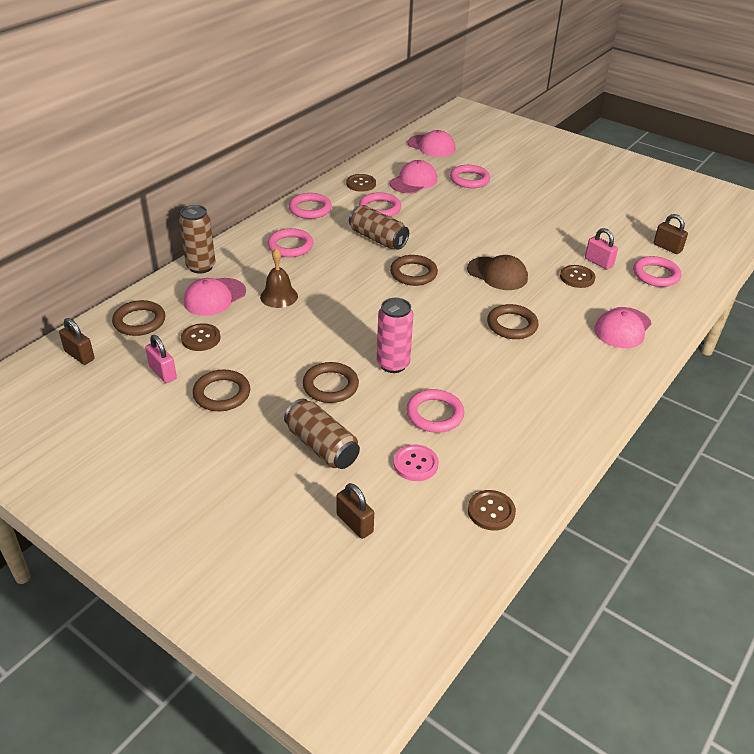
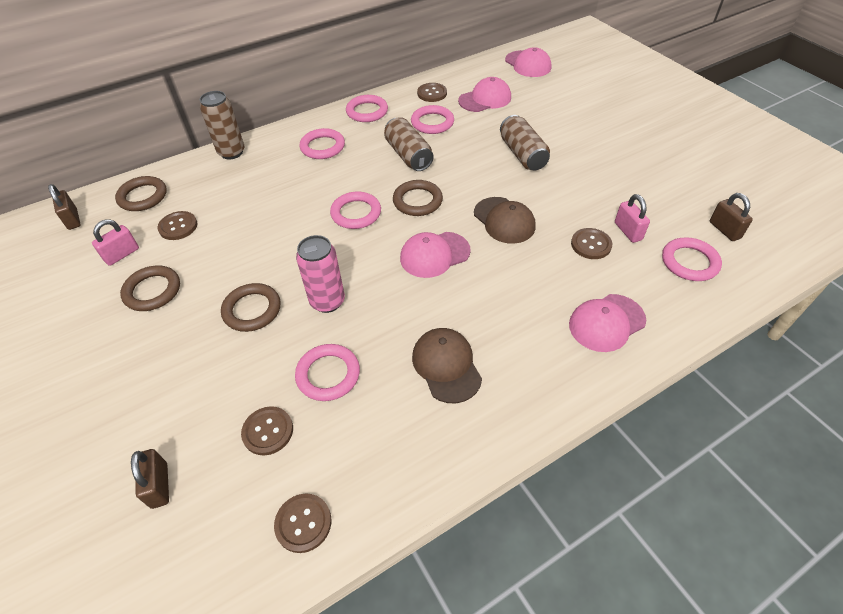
camera: 25 degrees right, 10 degrees up
pink padlock [145,335,177,383] -> pink padlock turned 60 degrees clockwise [92,219,139,266]
pink cap [184,278,246,316] -> pink cap moved to [400,232,471,278]
brown bell [260,248,298,308] -> none
brown can [284,399,360,469] -> brown can moved to [500,115,550,171]
pink button [393,444,439,481] -> brown button [241,406,293,455]
pink ring [450,165,490,188] -> pink ring moved to [330,192,381,229]
brown ring [487,304,539,339] -> none
none -> brown cap [412,328,482,403]

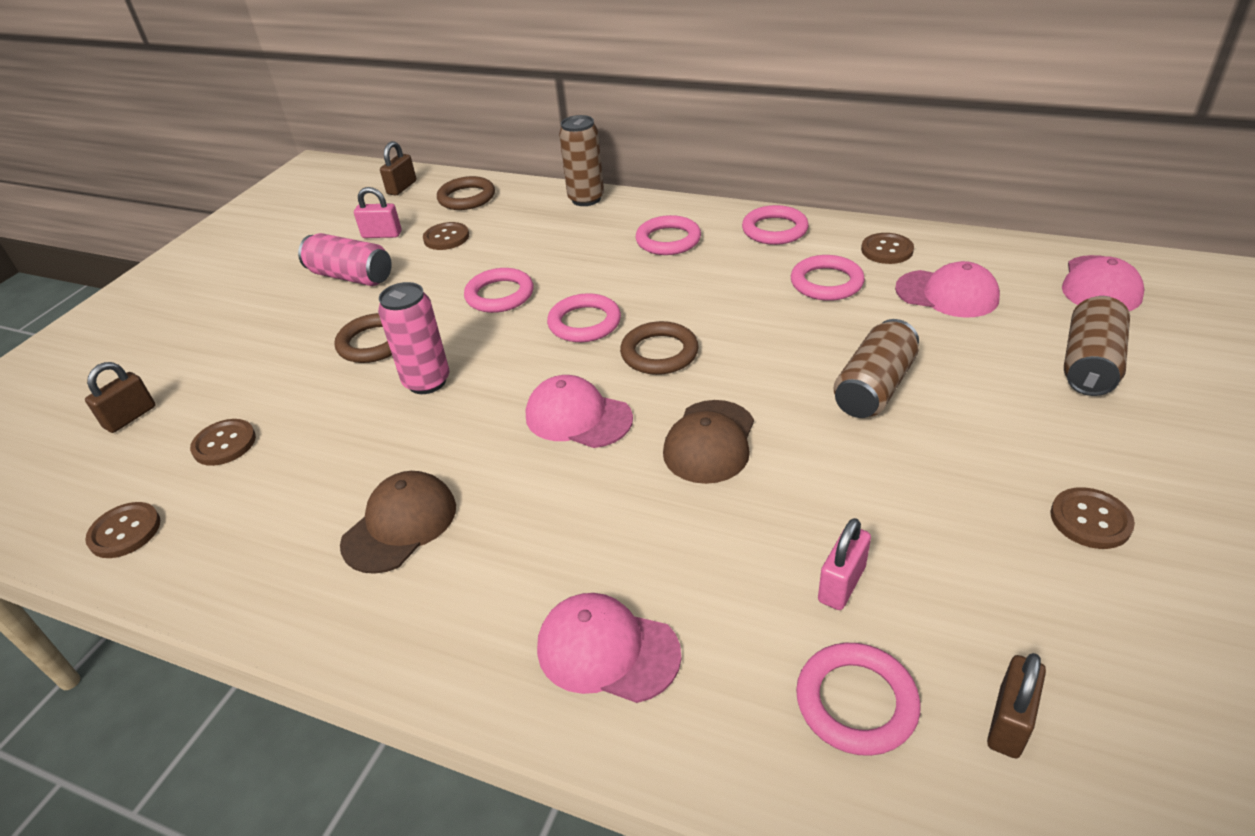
camera: 55 degrees right, 10 degrees down
brown ring [120,266,180,311] -> pink can [298,233,392,286]
pink ring [295,344,360,401] -> pink ring moved to [464,268,533,313]
brown can [384,117,434,171] -> brown can moved to [1064,296,1130,396]
brown button [571,228,612,259] -> brown button moved to [1050,487,1135,549]

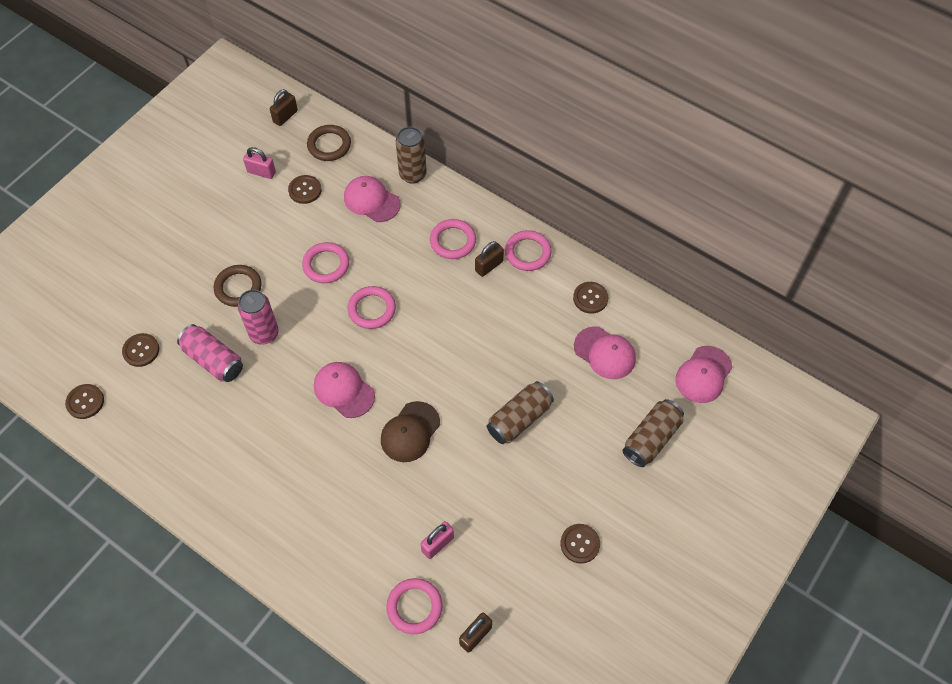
camera: 10 degrees right, 20 degrees up
brown padlock [85,362,156,433] -> brown padlock moved to [475,241,504,277]
pink can [298,233,392,286] -> pink can moved to [177,324,243,382]
brown cap [340,471,456,574] -> none
pink cap [537,593,681,703] -> pink cap moved to [344,176,400,222]
brown ring [620,321,699,375] -> none
pink ring [791,255,865,301] -> none

